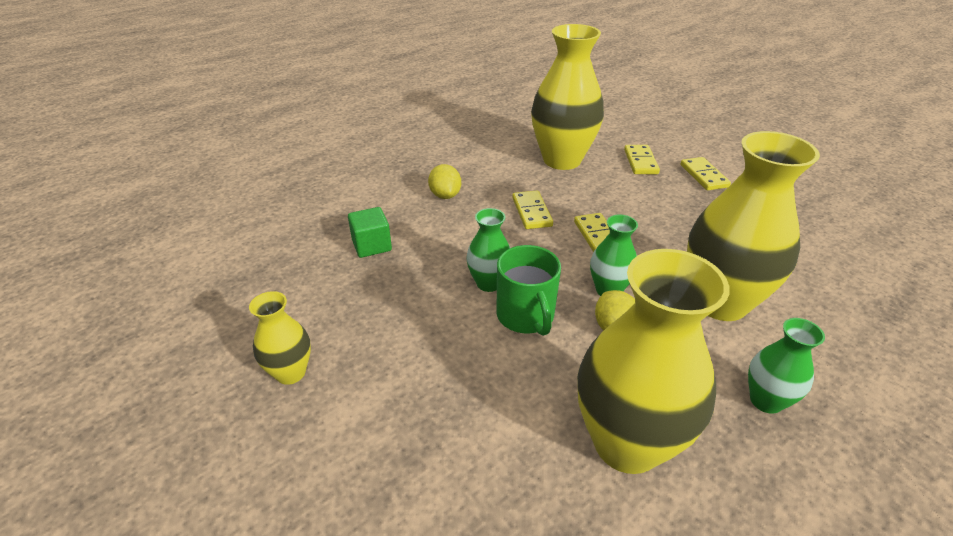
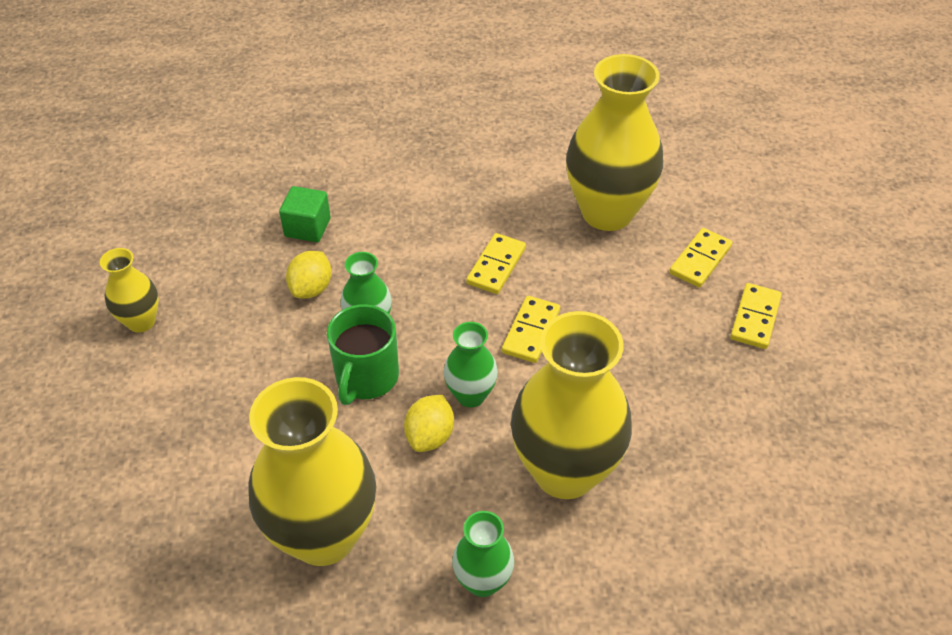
camera: 35 degrees right, 10 degrees up
yellow lemon [428,164,461,199] -> yellow lemon moved to [286,251,332,299]

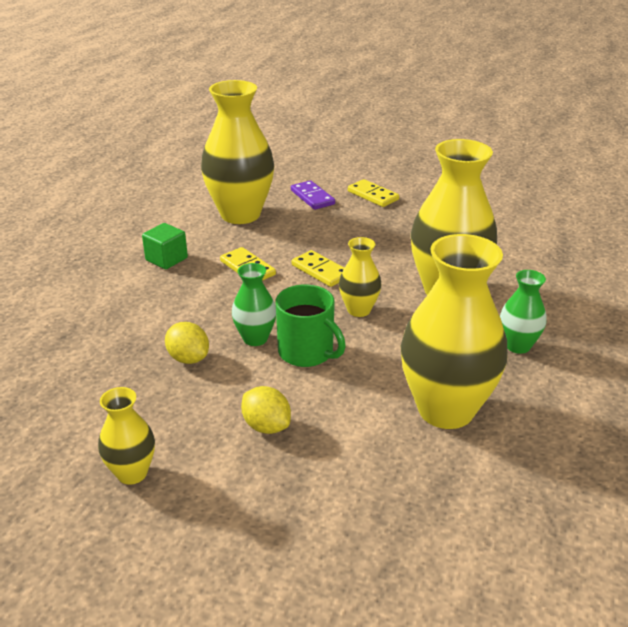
camera: 65 degrees left, 15 degrees down
green cube [279,186,331,242] -> green cube moved to [142,223,188,269]
yellow lemon [404,395,454,452] -> yellow lemon moved to [241,386,291,434]
green vase [444,322,498,408] -> yellow vase [339,237,381,317]
yellow domino [669,228,732,288] -> purple domino [291,180,335,210]

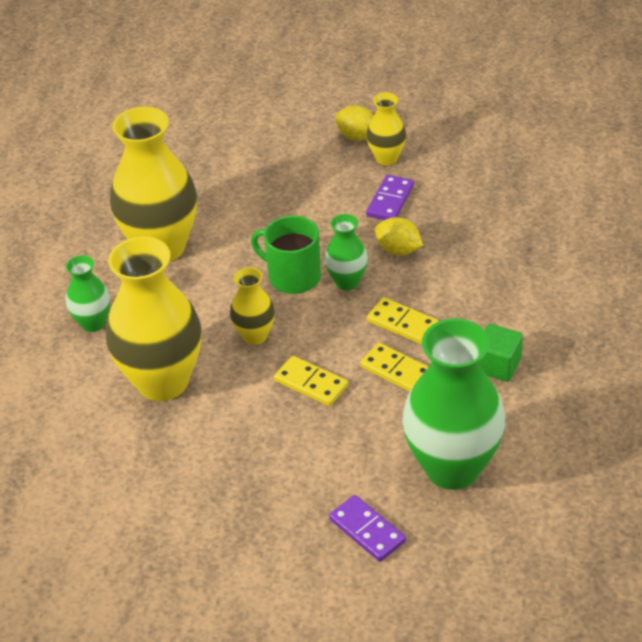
camera: 170 degrees right, 10 degrees up
yellow vase [201,80,274,224] -> green vase [402,318,505,490]
yellow lemon [241,386,291,434] -> yellow lemon moved to [335,105,374,141]
yellow domino [348,179,399,207] -> yellow domino moved to [367,297,439,344]
none -> purple domino [366,175,414,220]

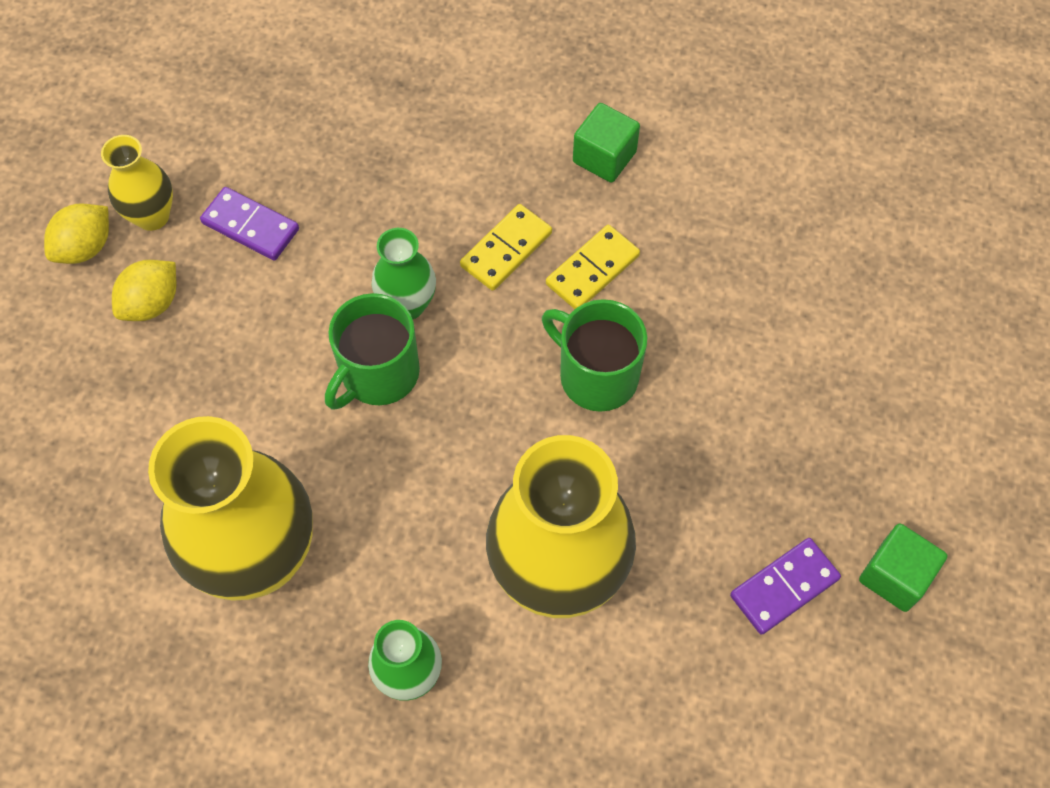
camera: 85 degrees left, 20 degrees up
yellow vase [230,267,275,345] -> none
yellow domino [274,356,348,406] -> green mug [542,299,647,412]
purple domino [329,495,406,562] -> purple domino moved to [730,538,841,635]
yellow lemon [375,217,423,255] -> yellow lemon moved to [112,260,176,321]
green vase [402,318,505,490] -> none
none -> green cube [859,524,947,612]

